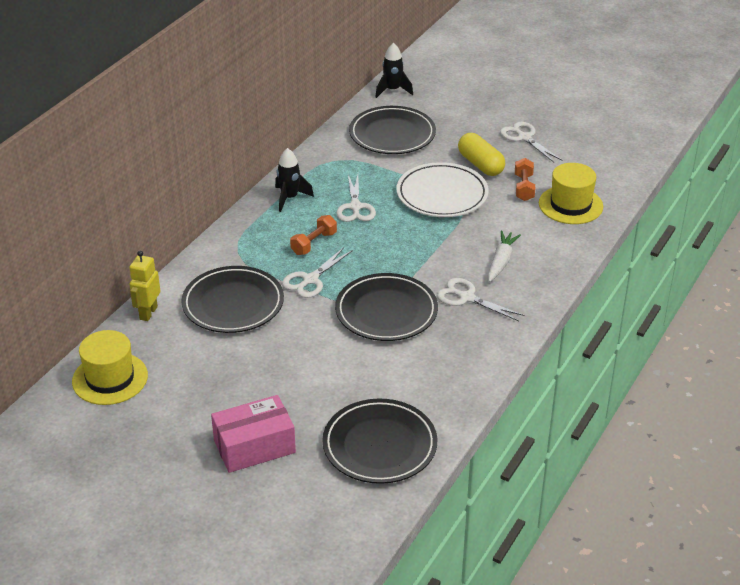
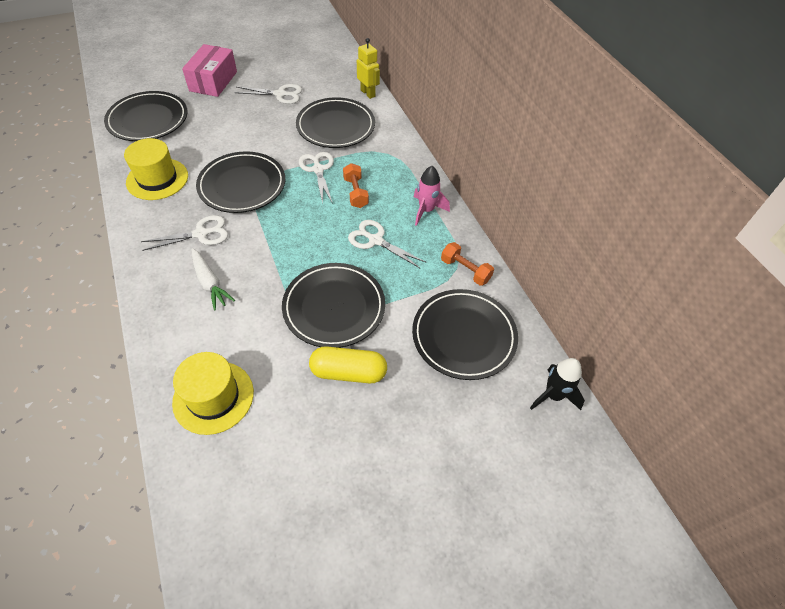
camera: 125 degrees right, 15 degrees up
yellow hat [72,330,148,405] -> yellow hat moved to [124,138,188,200]
black rocket [275,148,314,212] -> pink rocket [414,166,450,226]
white plate [396,162,489,217] -> black plate [282,263,385,348]
white scissors [500,122,562,163] -> white scissors moved to [234,84,302,104]
orange dumbbell [515,158,536,201] -> orange dumbbell moved to [441,242,494,286]

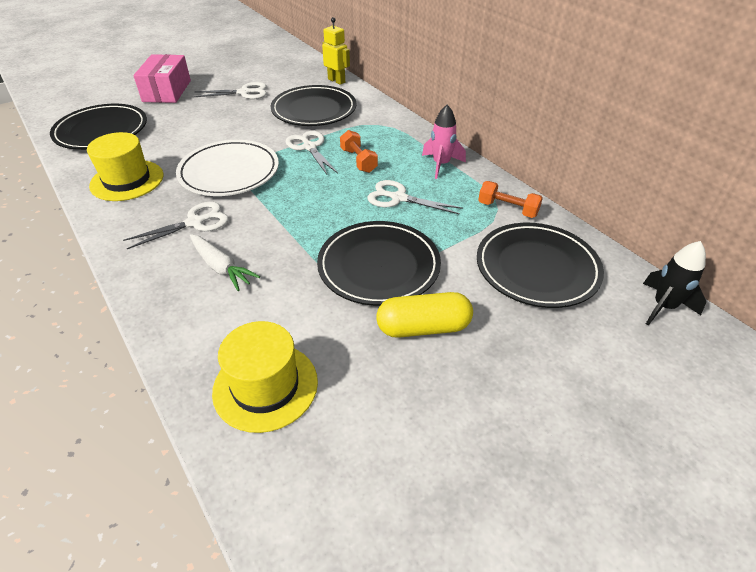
camera: 10 degrees left, 10 degrees down
black plate [196,151,285,213] -> white plate [176,140,279,196]

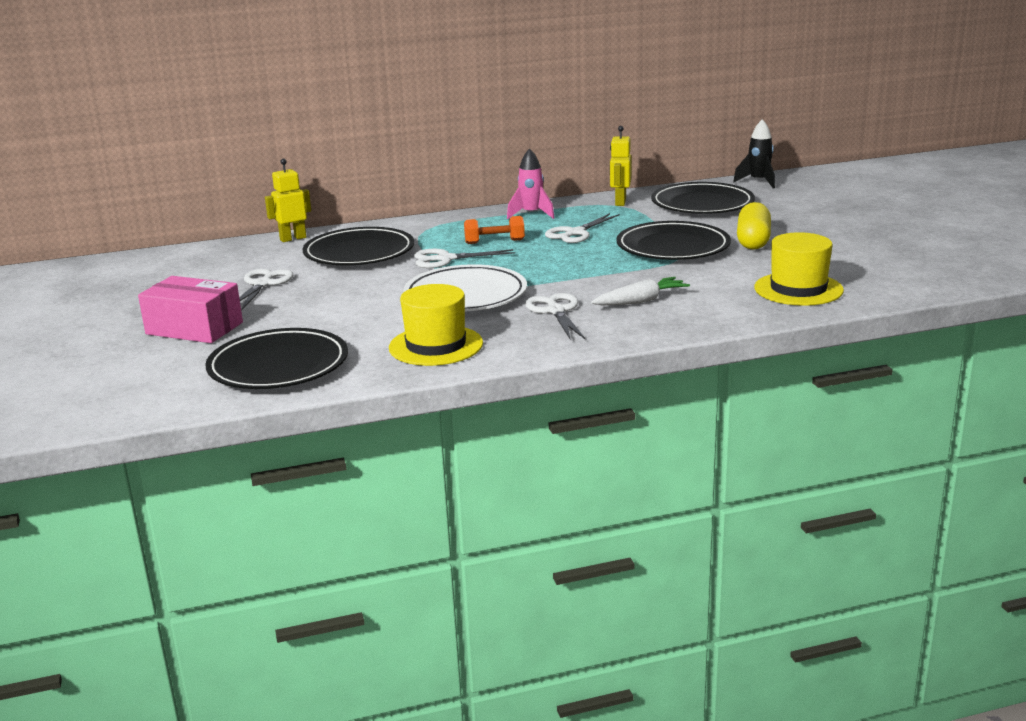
camera: 70 degrees left, 20 degrees down
orange dumbbell [478,181,543,218] -> yellow robot [610,126,631,206]

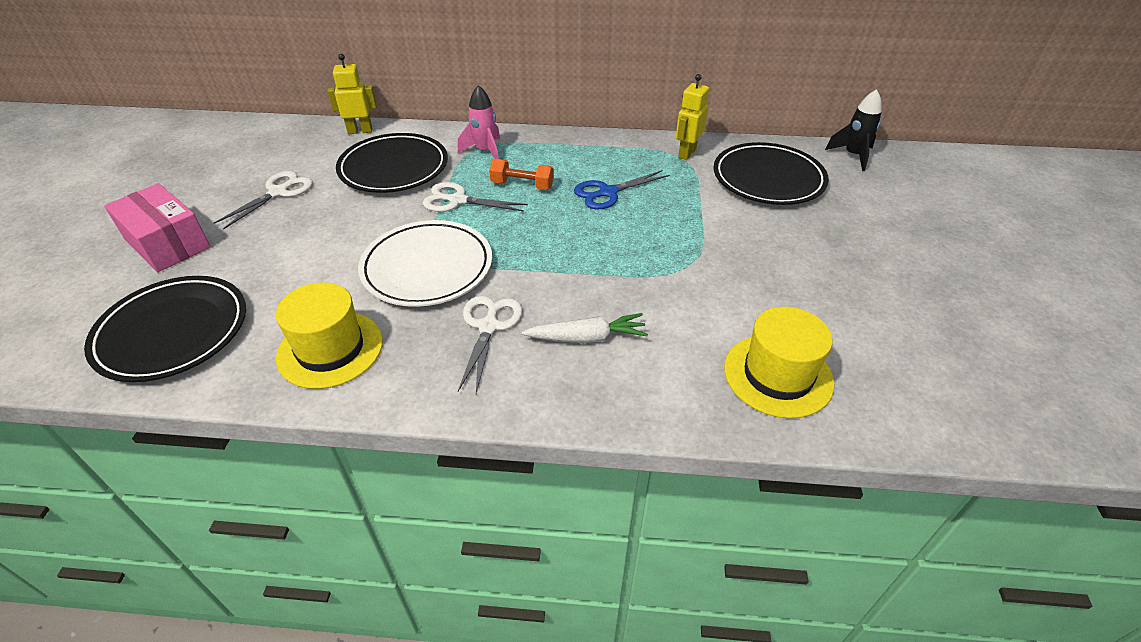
camera: 20 degrees right, 20 degrees up
pink rocket [507,148,555,219] -> pink rocket moved to [458,85,500,159]
white scissors [545,213,620,243] -> blue scissors [574,170,670,209]
black plate [616,221,731,260] -> none
yellow capsule [737,202,771,250] -> none

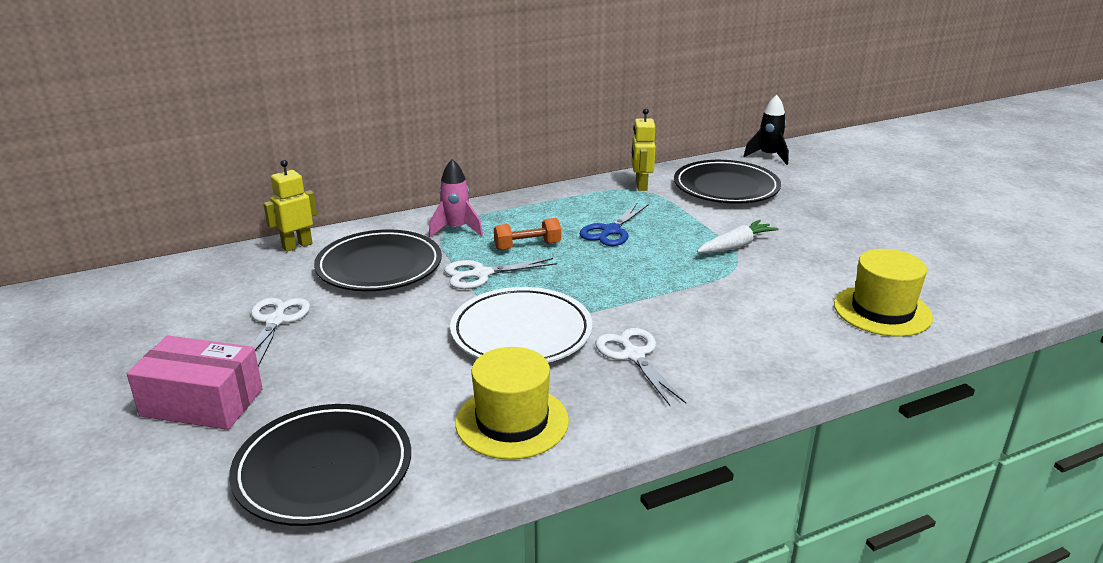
camera: 30 degrees left, 15 degrees down
white carrot [522,313,648,343] -> white carrot moved to [697,220,779,253]

